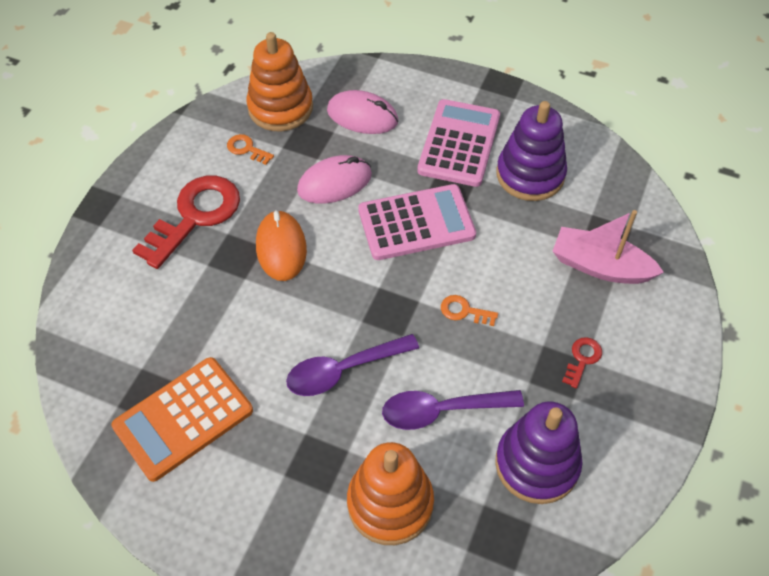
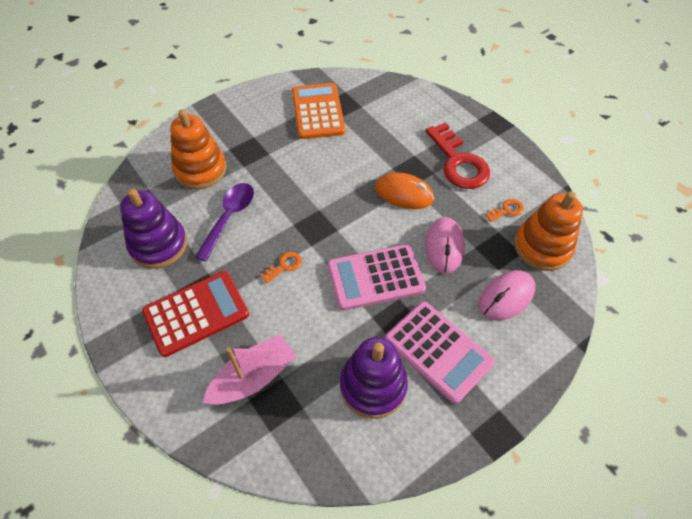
camera: 120 degrees right, 0 degrees up
purple spoon [286,334,419,396] -> none
pink calculator [358,184,476,260] -> pink calculator turned 60 degrees clockwise [328,244,426,311]
red key [562,337,602,389] -> red calculator [142,271,249,357]

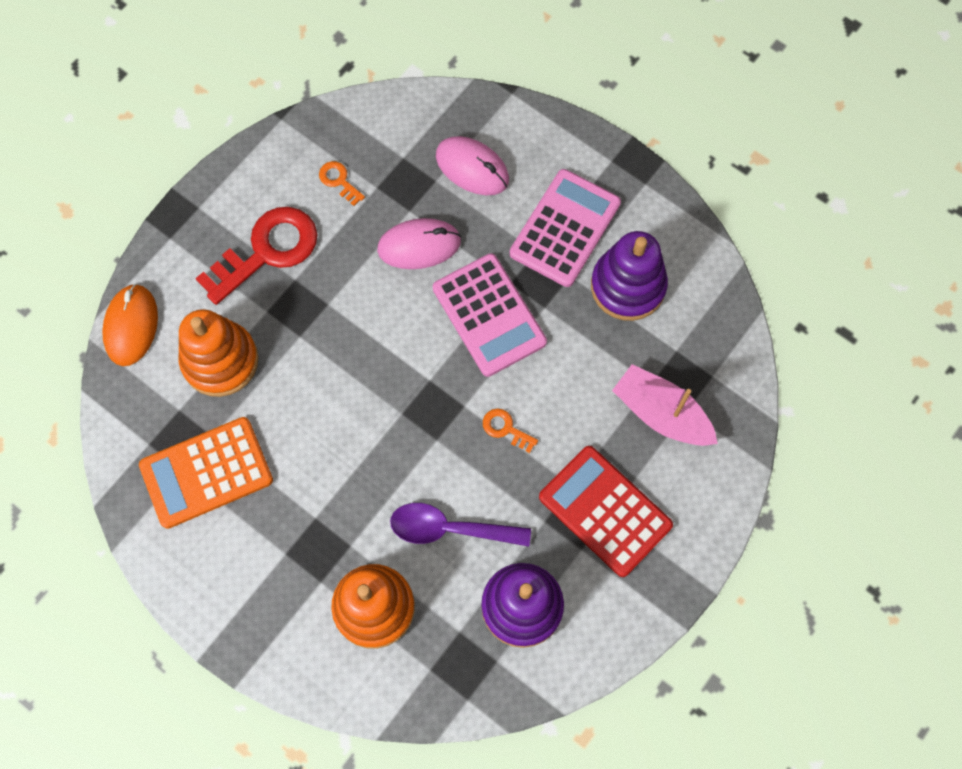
camera: 105 degrees left, 15 degrees up
orange mouse [375,173,434,209] -> orange mouse moved to [102,284,158,366]
orange stacking toy [514,191,583,271] -> orange stacking toy moved to [179,309,259,397]

